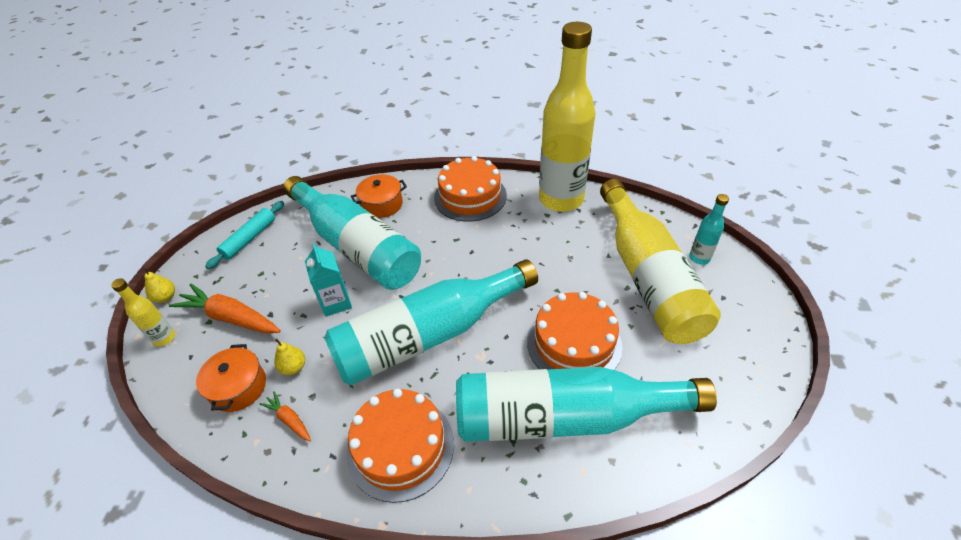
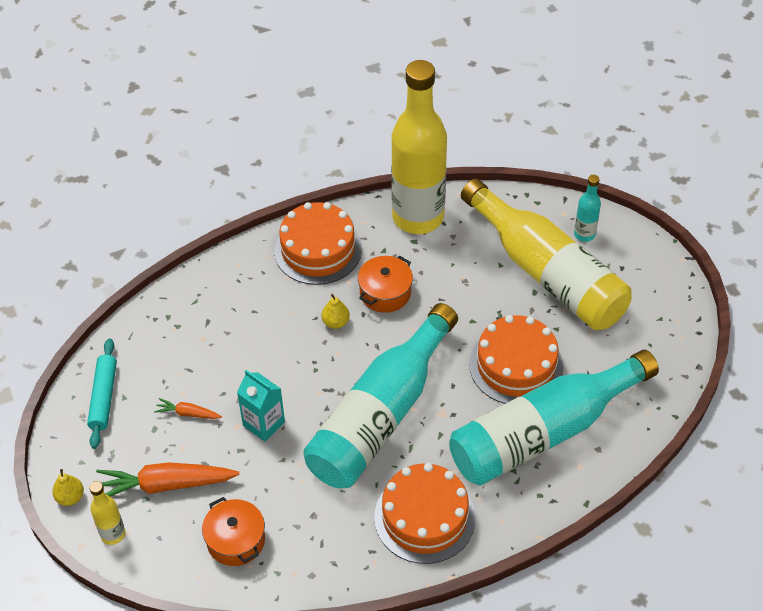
camera: 30 degrees left, 5 degrees up
orange carrot [260,391,311,441] -> orange carrot moved to [154,398,222,419]
yellow pear [274,339,305,375] -> yellow pear moved to [322,294,350,329]
turquoise bottle [283,176,421,290] -> none
orange pot [351,174,407,218] -> orange pot moved to [358,256,413,313]

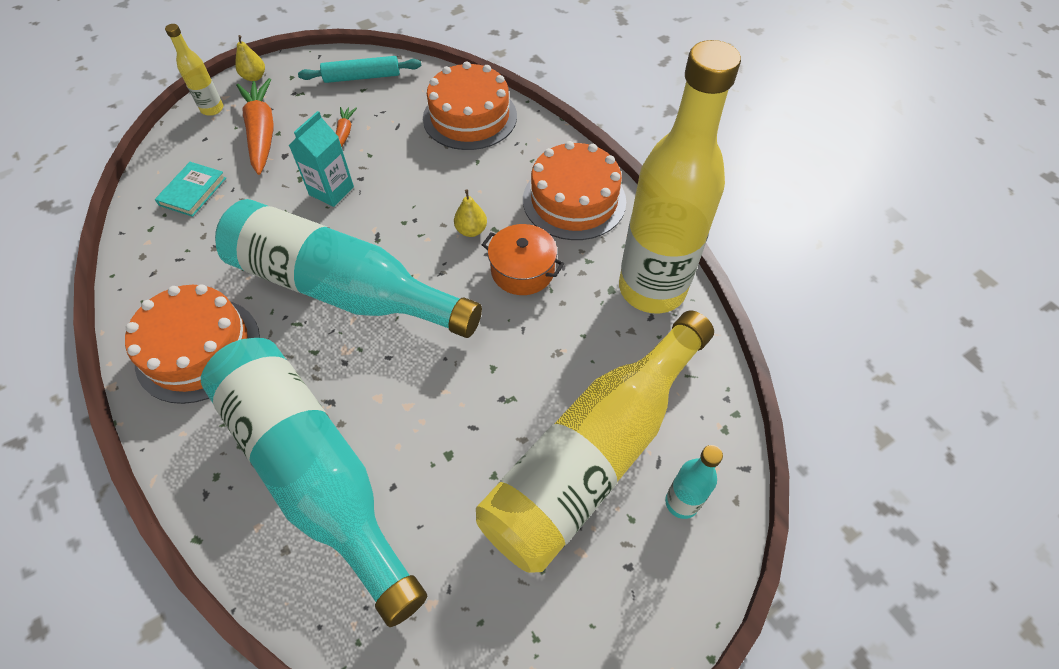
camera: 80 degrees right, 5 degrees up
orange pot [202,497,265,566] -> turquoise book [155,162,226,217]
orange cake [469,315,564,404] -> orange cake moved to [423,61,517,150]

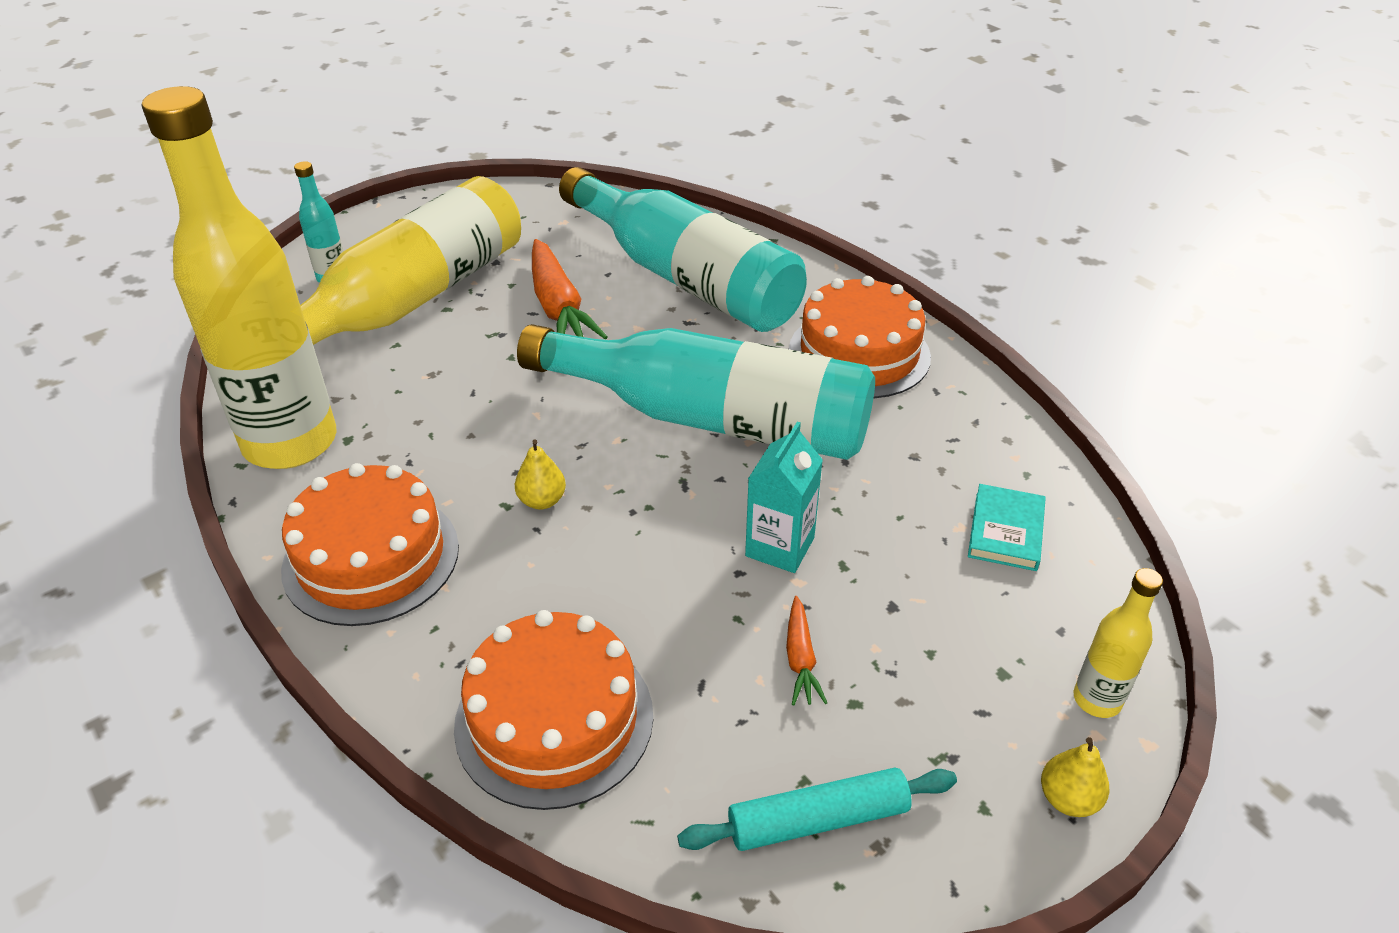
camera: 175 degrees right, 15 degrees down
orange carrot [236,78,273,175] -> orange carrot moved to [532,239,608,339]
orange pot [482,224,564,295] -> none

